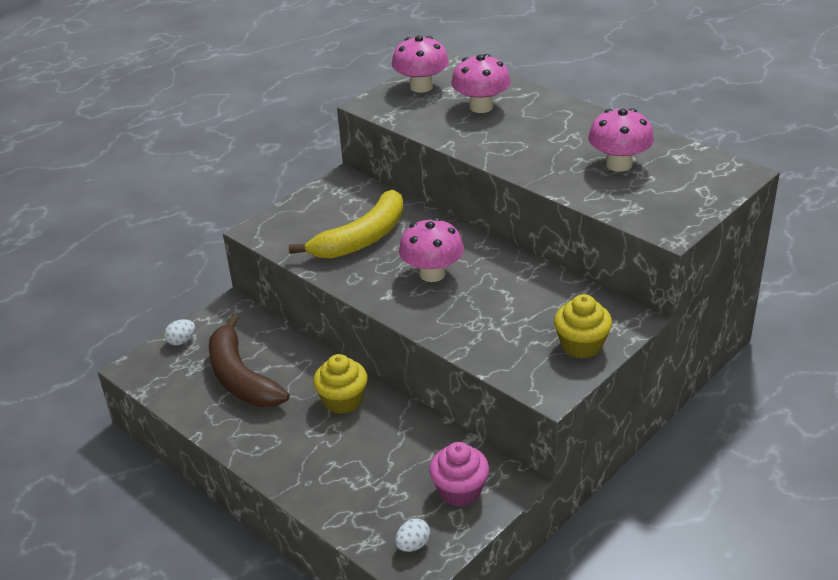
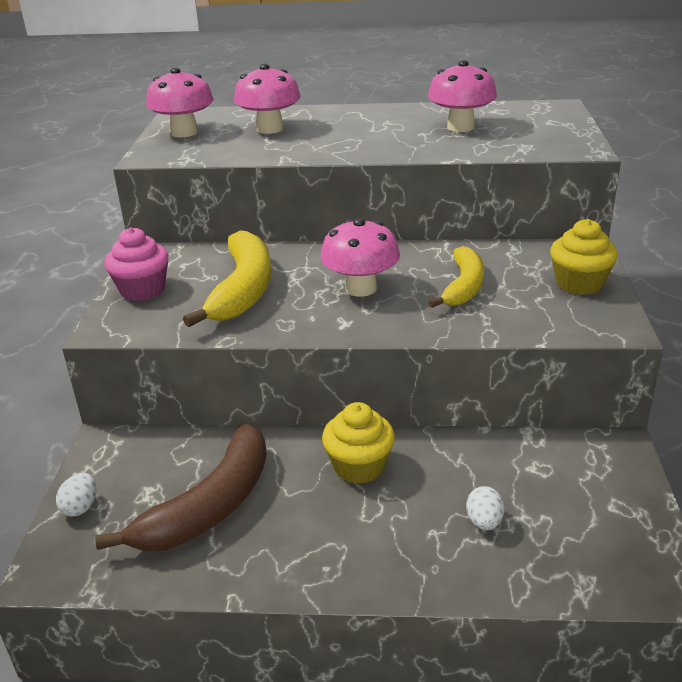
camera: 40 degrees left, 5 degrees down
brown banana [209,314,289,407] -> brown banana turned 75 degrees counterclockwise [95,424,267,551]
white egg [395,518,430,552] -> white egg moved to [466,486,504,530]
pink cupcake [429,442,489,507] -> pink cupcake moved to [104,227,169,301]
none -> yellow banana [428,246,484,308]

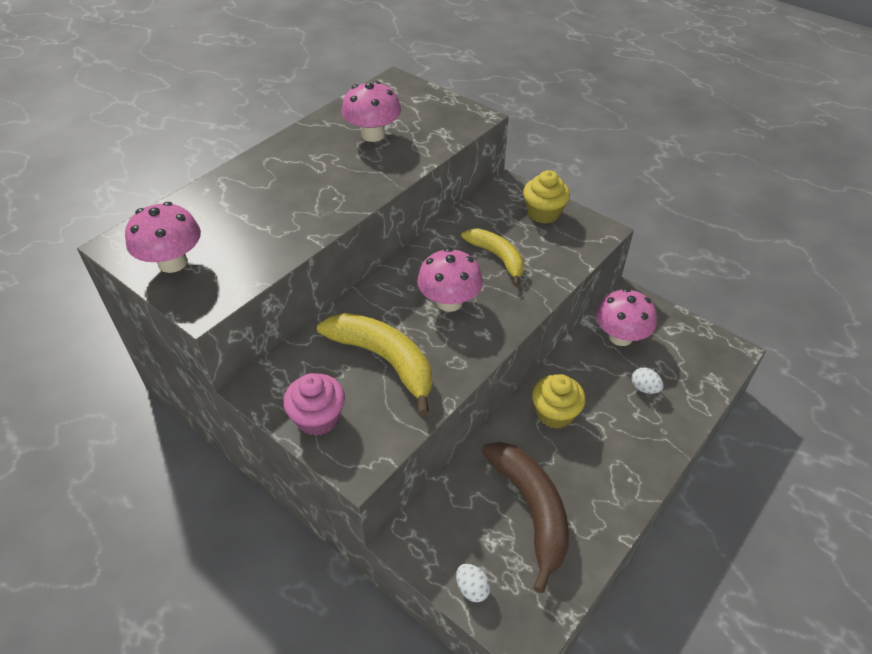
camera: 55 degrees left, 15 degrees up
pink mushroom [234,64,301,134] -> pink mushroom moved to [596,288,657,346]

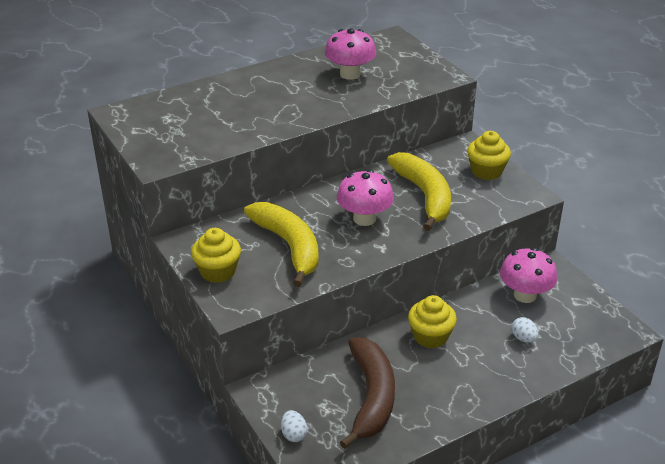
camera: 20 degrees right, 10 degrees down
pink mushroom [125,202,201,273] -> none
pink cupcake [283,373,345,436] -> yellow cupcake [191,228,241,283]
yellow banana [462,228,524,286] -> yellow banana [387,152,451,231], size x1.52

